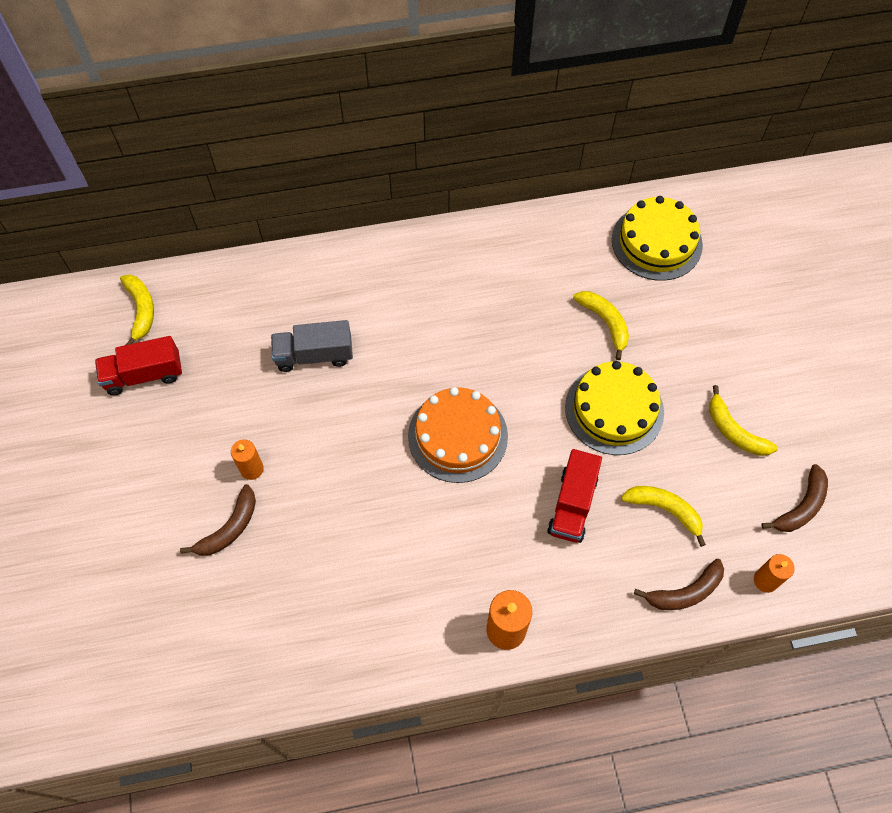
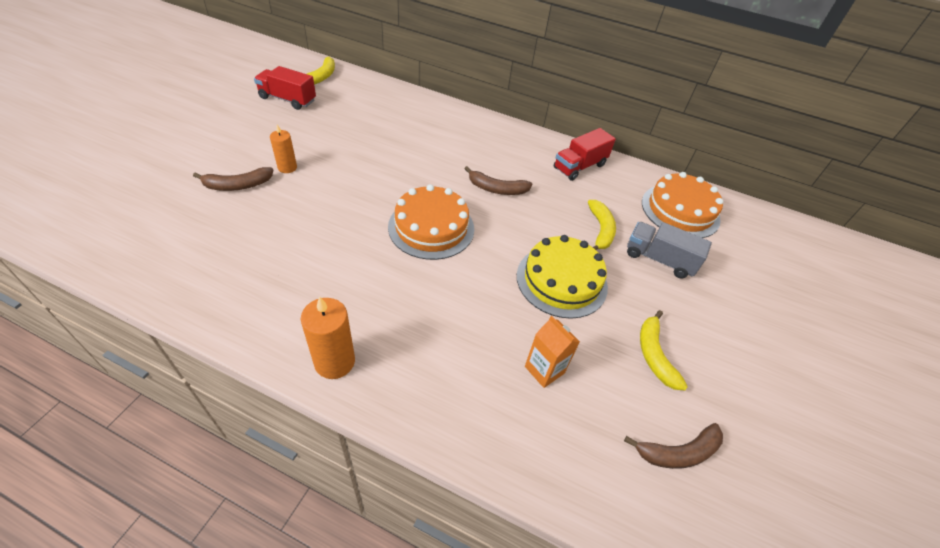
camera: 30 degrees right, 15 degrees down
grey truck [271,320,353,372] -> grey truck moved to [627,222,712,278]
red truck [547,449,602,543] -> red truck moved to [554,128,616,181]
yellow cake [612,196,703,281] -> orange cake [642,172,723,238]
yellow banana [621,486,706,547] -> orange carton [525,316,580,388]
brown banana [634,559,724,610] -> brown banana moved to [465,166,532,195]
orange candle [754,554,795,593] -> none

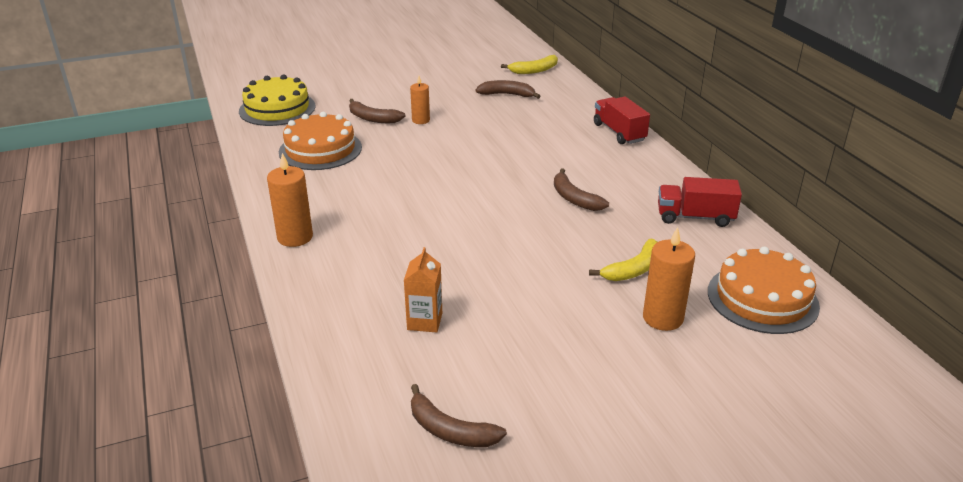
camera: 50 degrees right, 15 degrees down
red truck [254,66,316,110] -> red truck moved to [594,97,650,144]
orange cake [388,184,474,260] -> orange cake moved to [279,112,362,170]
yellow cake [517,235,608,319] -> yellow cake moved to [239,74,316,126]
grey truck [627,222,712,278] -> orange candle [643,227,695,331]
yellow banana [640,310,688,390] -> none
none -> brown banana [475,80,541,99]

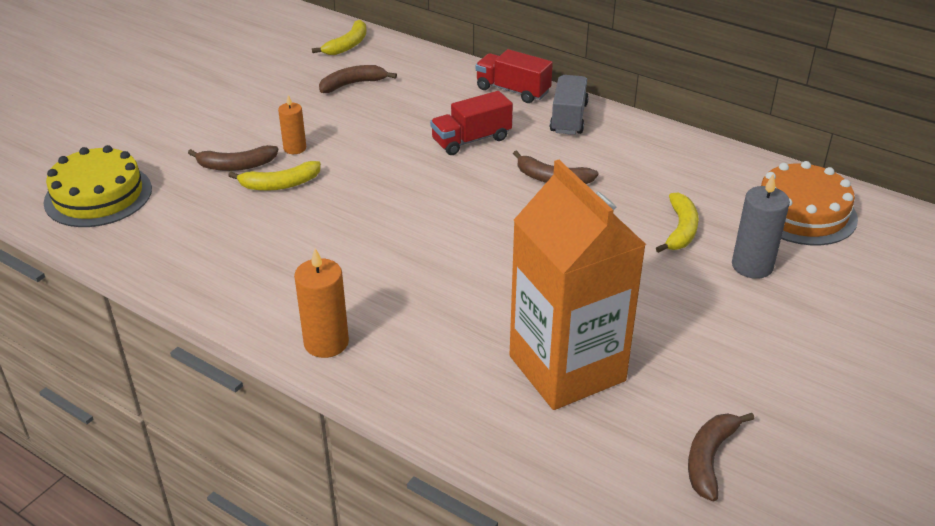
camera: 35 degrees left, 5 degrees up
orange cake [279,112,362,170] -> none
orange carton [404,247,442,332] -> orange carton [510,160,646,410], size x2.46
brown banana [411,384,507,447] -> brown banana turned 120 degrees clockwise [688,413,754,502]
orange candle [643,227,695,331] -> grey candle [732,174,790,279]
red truck [658,177,742,227] -> red truck moved to [430,91,513,155]
none -> yellow banana [228,161,321,191]
none -> grey truck [550,75,589,135]

